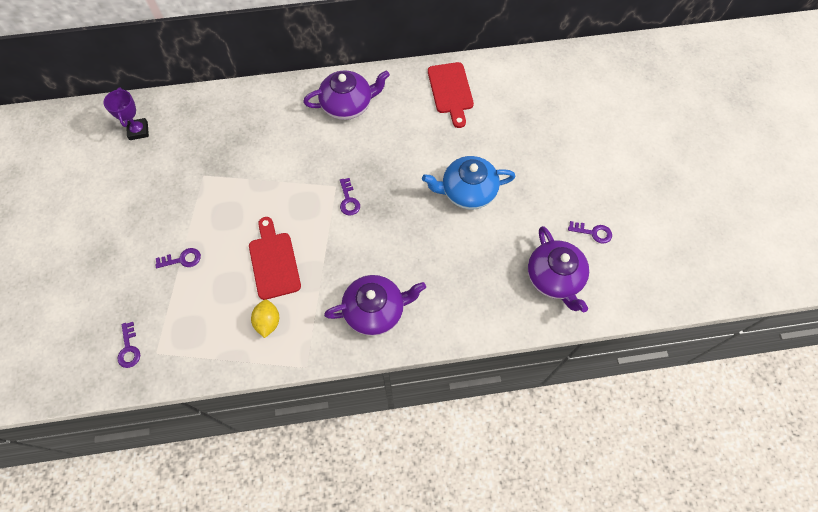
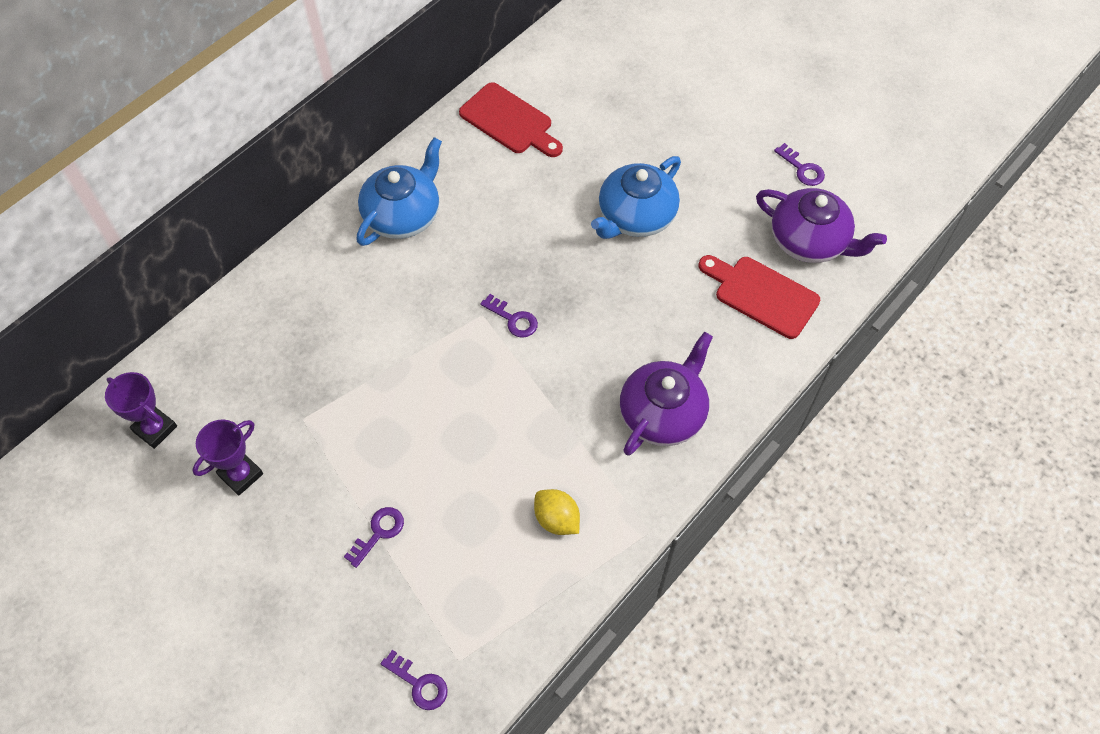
camera: 40 degrees left, 5 degrees down
red cutting board [249,217,301,300] -> red cutting board moved to [698,255,820,339]
purple teapot [303,70,390,120] -> blue teapot [356,137,442,246]
purple key [568,221,612,244] -> purple key turned 75 degrees clockwise [774,143,825,186]
none -> purple trophy [192,419,263,496]

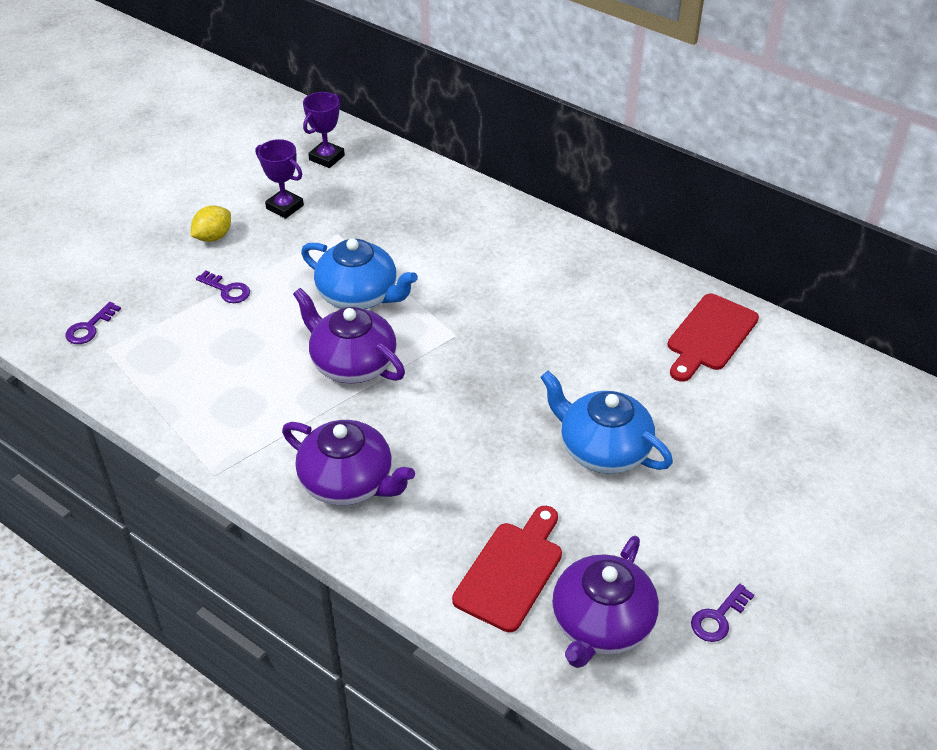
camera: 85 degrees right, 15 degrees down
blue teapot [356,137,442,246] -> blue teapot moved to [301,238,418,309]
purple key [480,294,538,338] -> none
yellow lemon [534,489,580,535] -> yellow lemon moved to [191,205,231,242]
none -> purple teapot [293,288,405,384]

